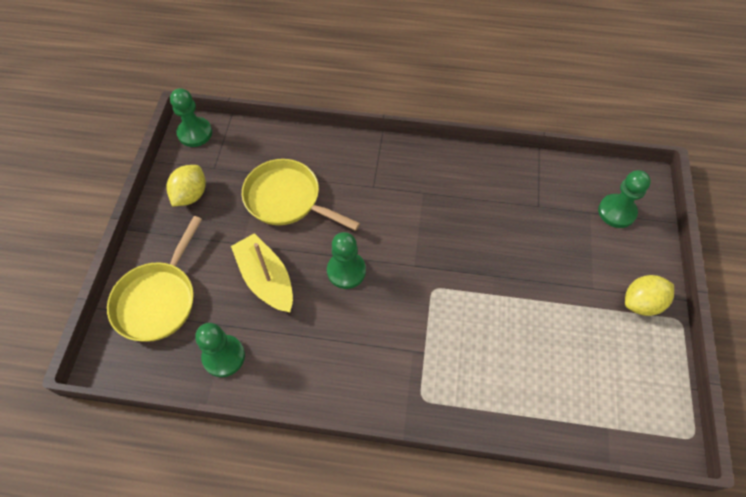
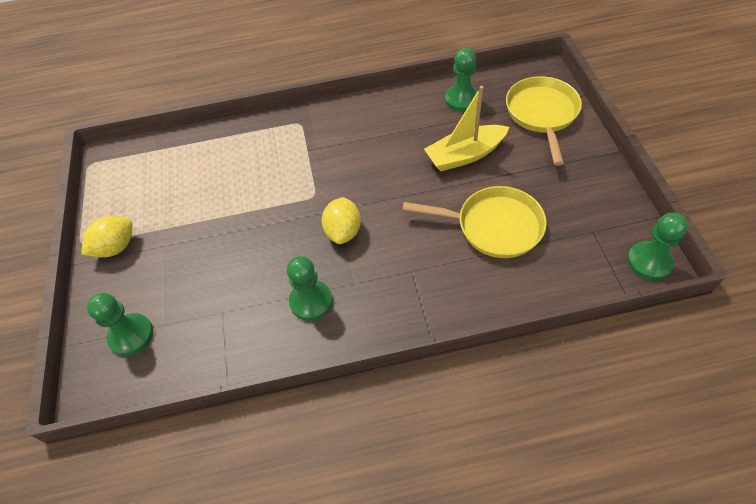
camera: 165 degrees right, 5 degrees down
yellow lemon [166,165,206,206] -> yellow lemon moved to [322,197,361,244]
yellow boat [231,233,293,312] -> yellow boat turned 120 degrees clockwise [424,86,509,171]
green pawn [327,232,366,289] -> green pawn moved to [287,256,333,321]

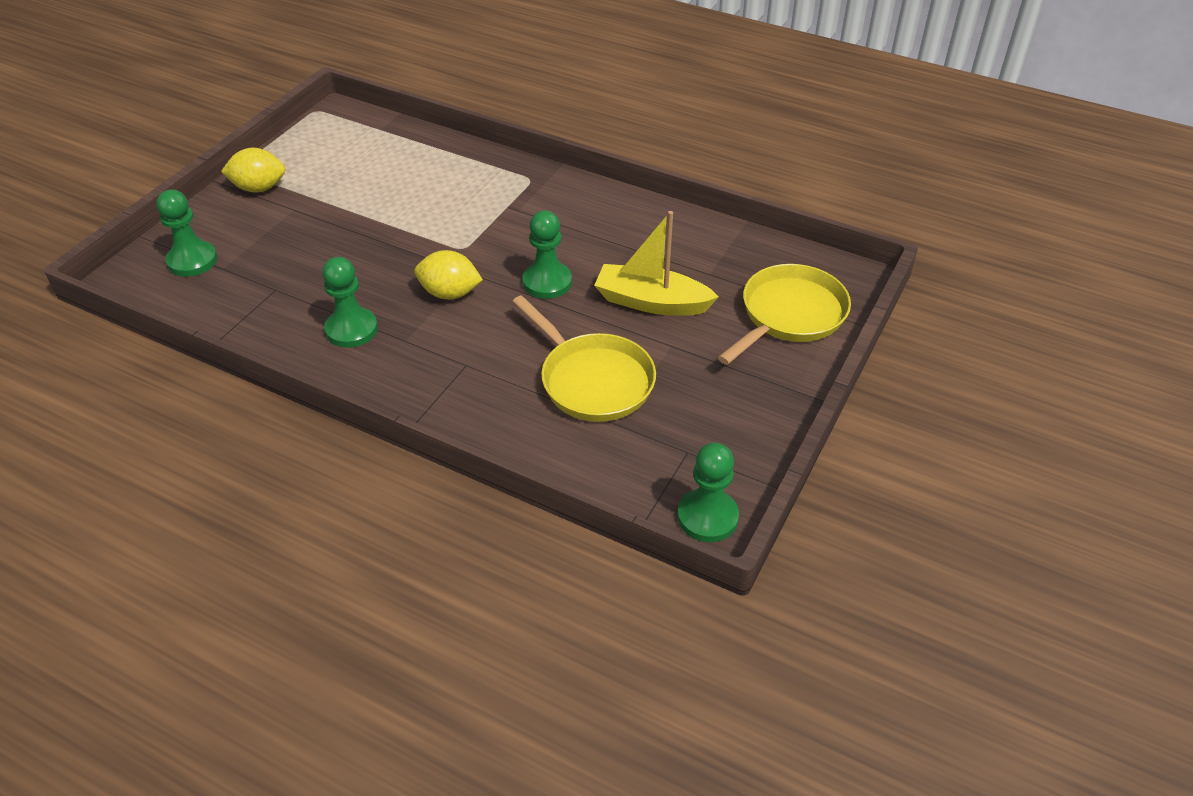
camera: 35 degrees right, 10 degrees down
yellow lemon [322,197,361,244] -> yellow lemon turned 60 degrees clockwise [414,250,483,299]
green pawn [445,48,479,112] -> green pawn moved to [522,210,572,299]

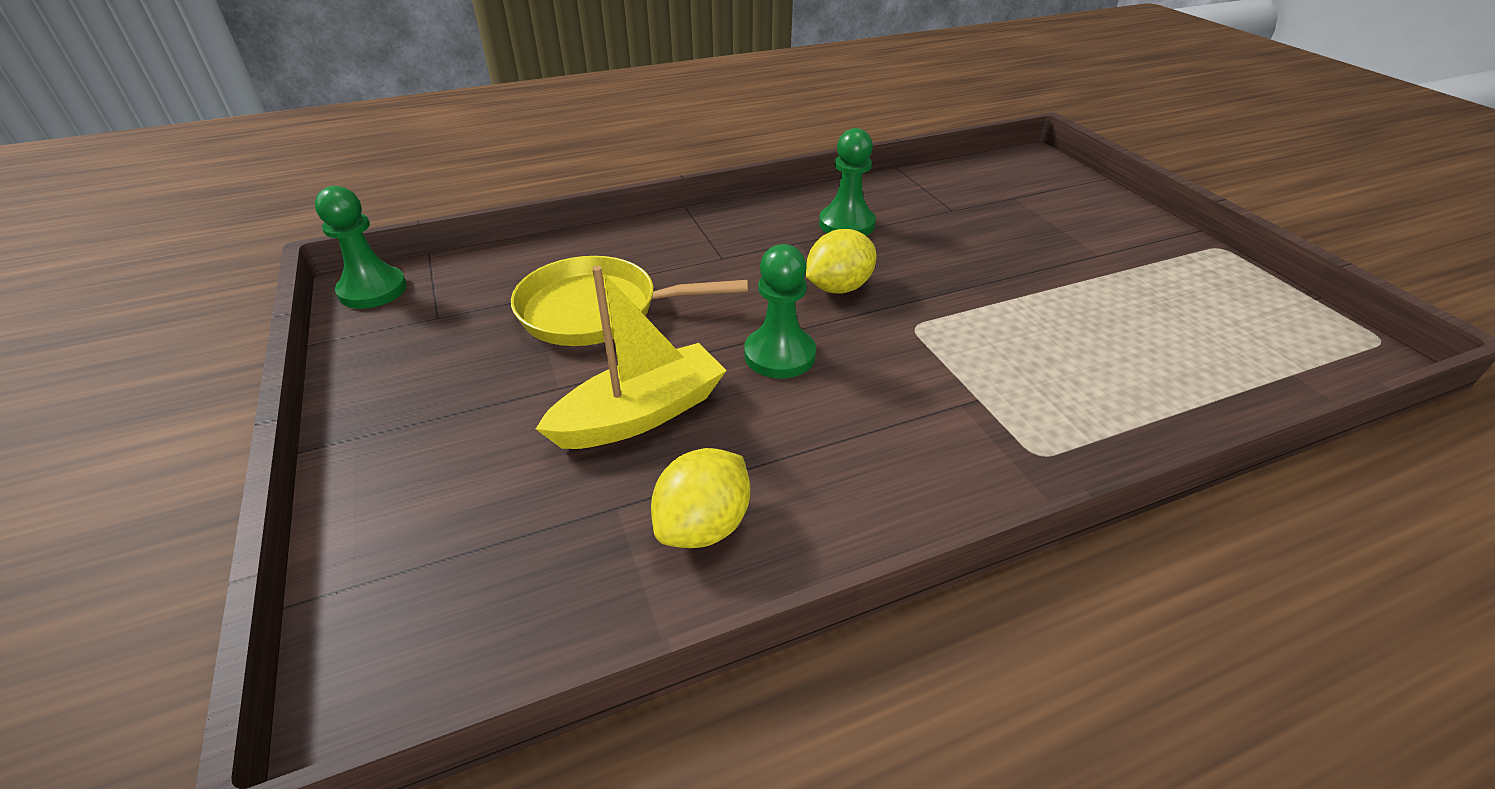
camera: 130 degrees right, 5 degrees down
green pawn [157,189,217,277] -> none
yellow lemon [221,148,285,192] -> yellow lemon moved to [651,448,750,548]
yellow pan [718,264,851,365] -> none

